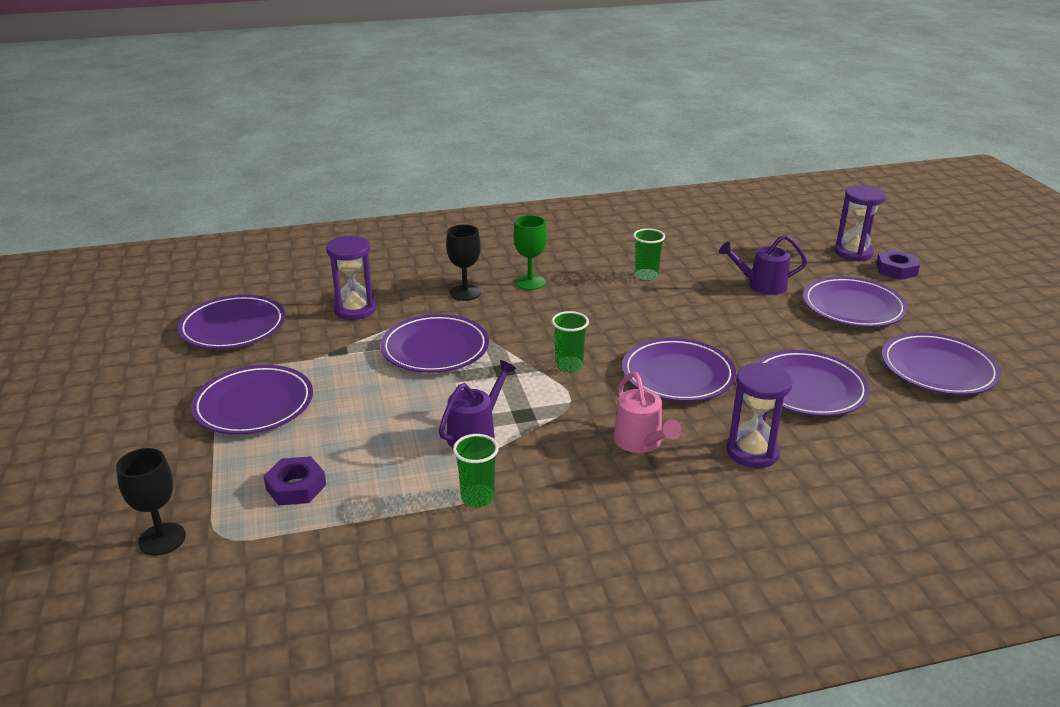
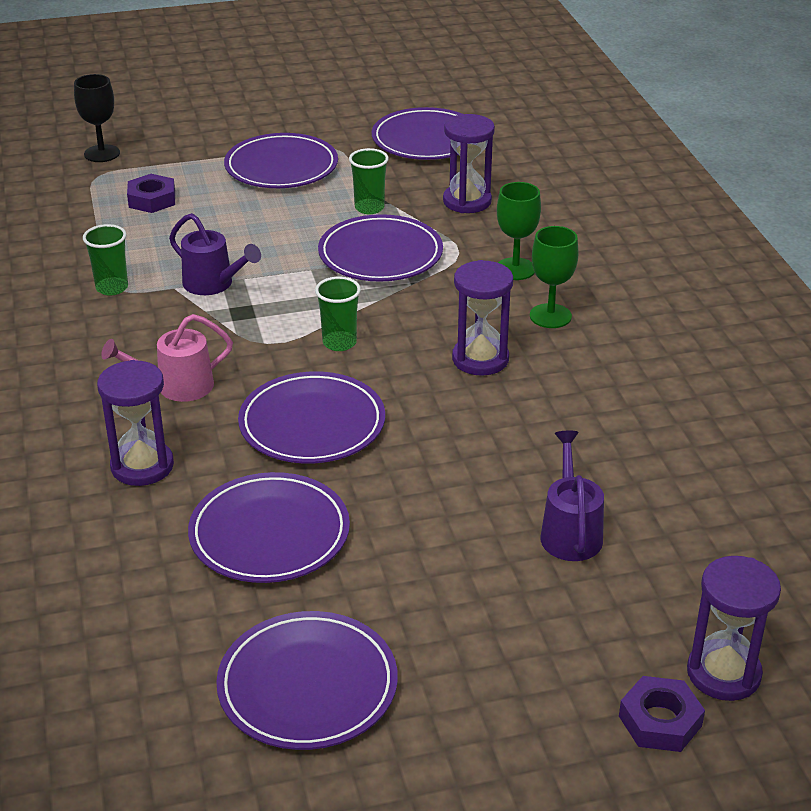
camera: 90 degrees right, 5 degrees up
black goblet [446,224,481,301] -> green goblet [497,182,541,280]
green cup [633,228,665,281] -> green cup moved to [349,148,389,214]
purple plate [803,277,908,327] -> none
none -> purple hourglass [452,260,513,376]

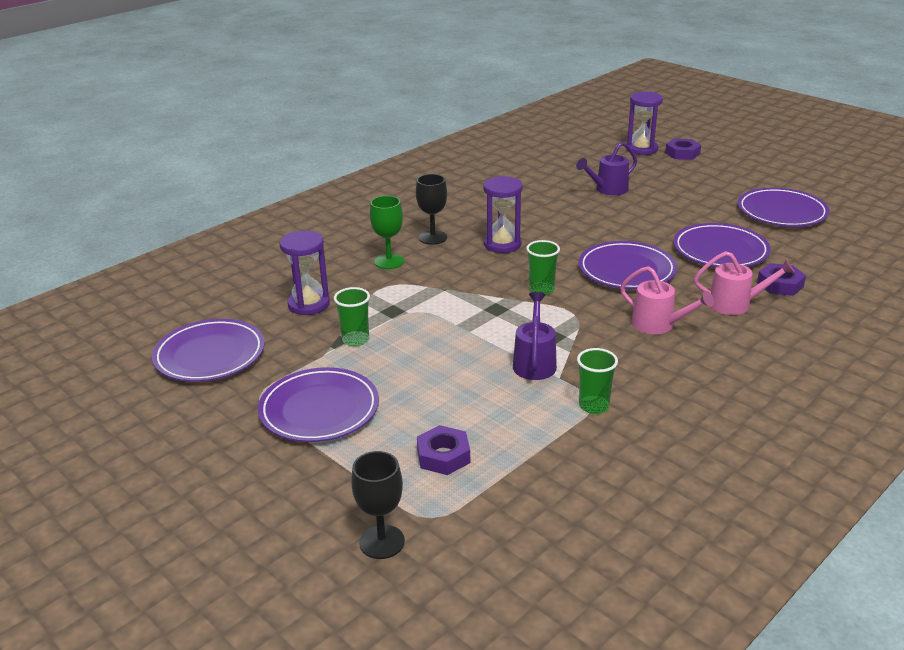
camera: 120 degrees left, 5 degrees down
purple hourglass [97,360,174,486] -> pink watering can [694,251,795,315]
purple plate [318,214,443,282] -> none
green goblet [530,226,578,328] -> black goblet [416,174,447,245]
none -> purple nut [757,263,806,296]

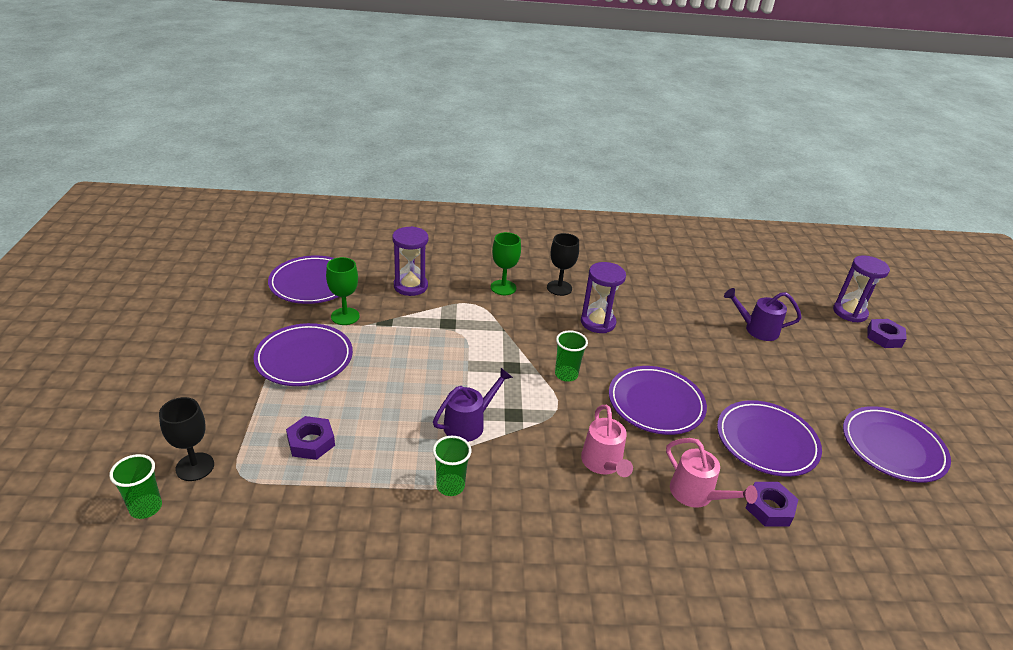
camera: 40 degrees right, 5 degrees up
green cup [334,287,370,347] -> green cup moved to [109,454,162,519]
none -> green goblet [326,257,360,325]

